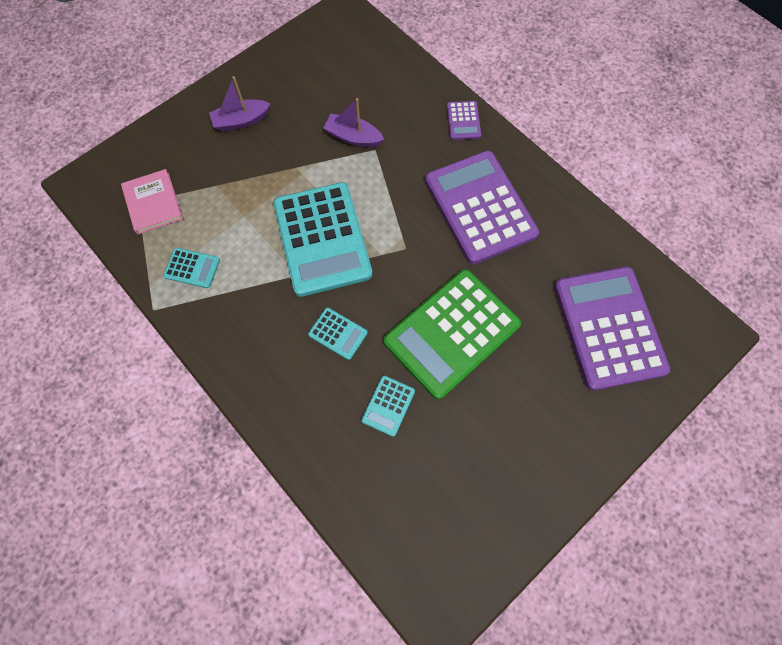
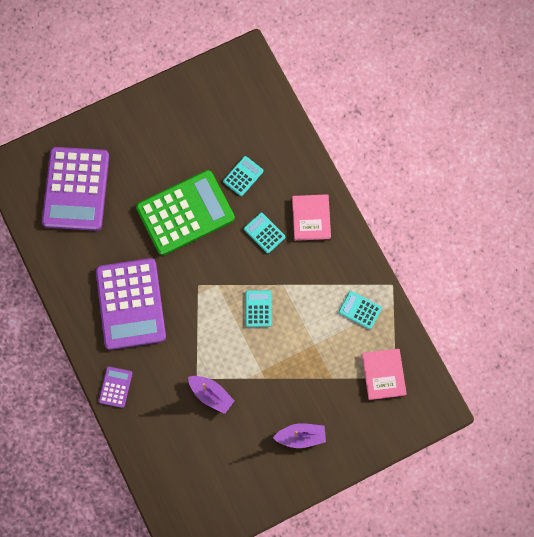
camera: 165 degrees left, 5 degrees up
turquoise calculator [273,182,373,297] -> turquoise calculator [246,290,272,327], size x0.43
none -> pink book [292,194,331,241]

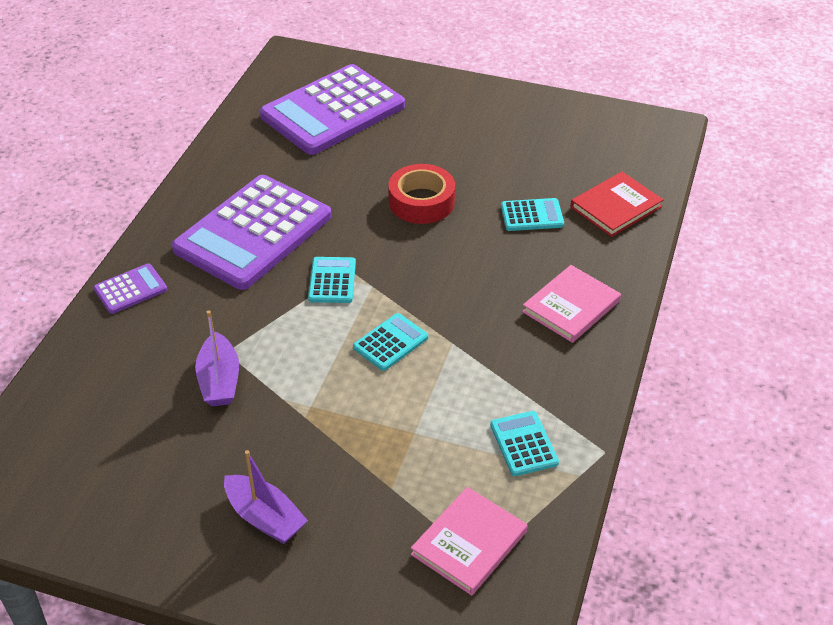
camera: 45 degrees right, 30 degrees down
green calculator [136,170,235,255] -> red tape [388,164,455,224]
turquoise calculator [244,213,285,253] -> turquoise calculator moved to [308,257,356,303]
none -> red book [571,172,664,237]

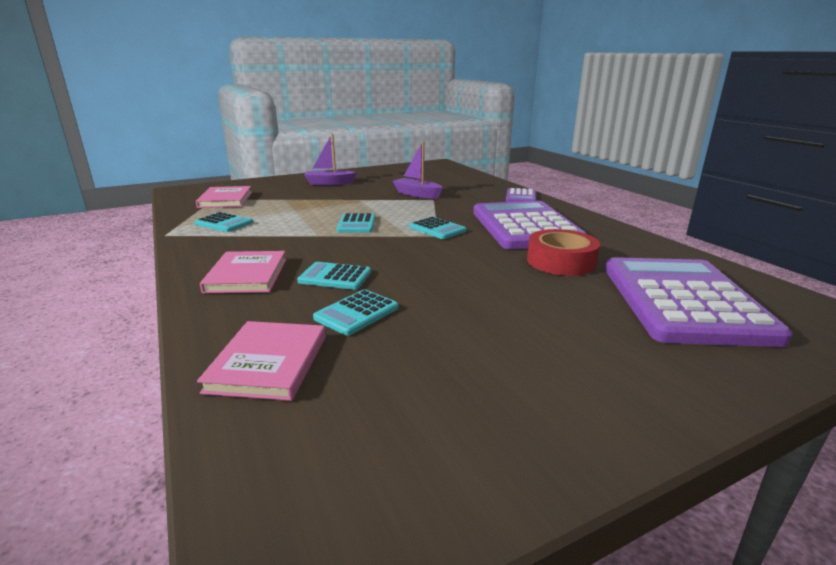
camera: 135 degrees right, 20 degrees down
red tape [388,164,455,224] -> red tape moved to [527,229,600,276]
red book [571,172,664,237] -> pink book [197,321,326,401]
none -> turquoise calculator [297,262,371,290]

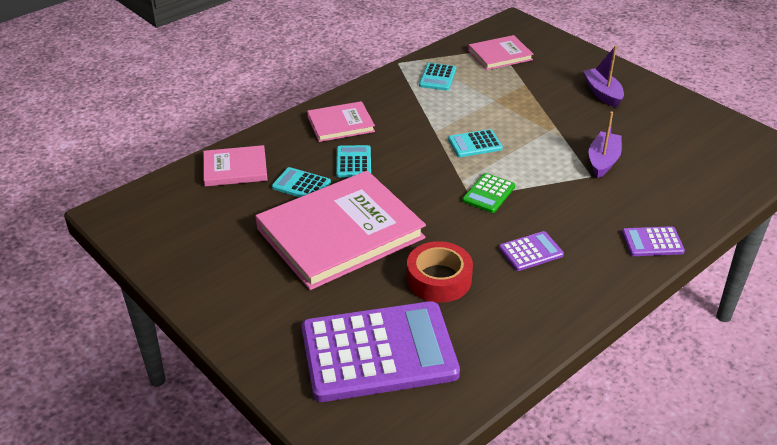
camera: 75 degrees right, 15 degrees up
turquoise calculator [409,217,466,239] -> green calculator [462,173,515,213]
purple calculator [473,201,587,249] -> purple calculator [499,231,564,271], size x0.43
none -> pink book [255,171,426,290]

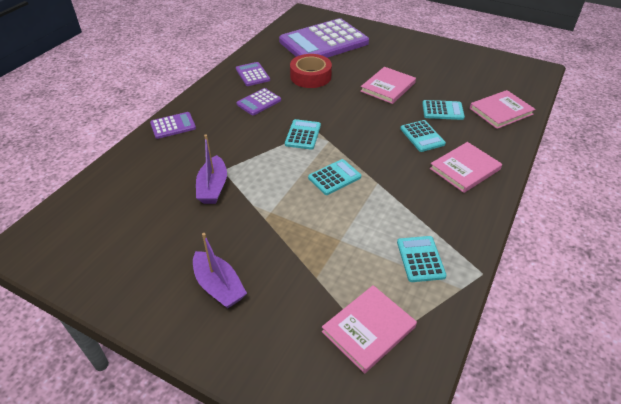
camera: 160 degrees right, 5 degrees up
pink book [255,171,426,290] -> pink book [360,67,416,104], size x0.50
green calculator [462,173,515,213] -> turquoise calculator [285,119,321,150]
none -> purple calculator [236,62,270,86]

